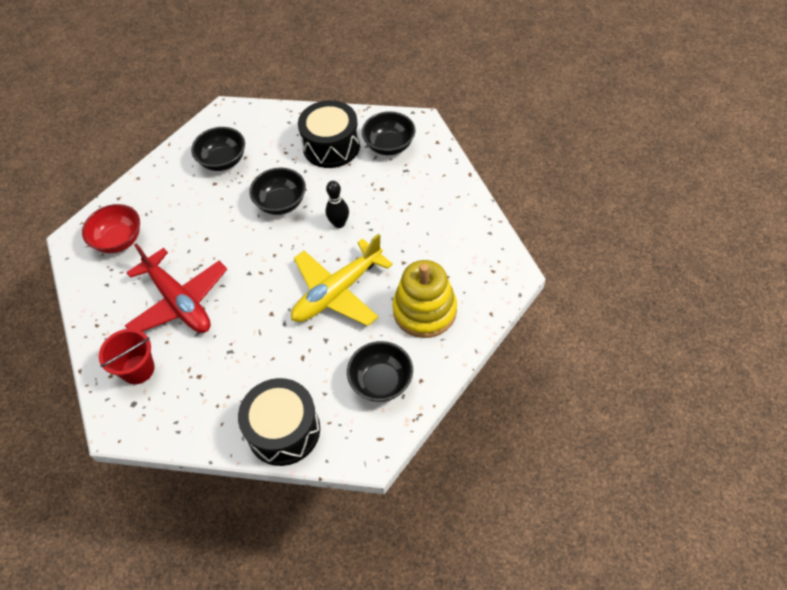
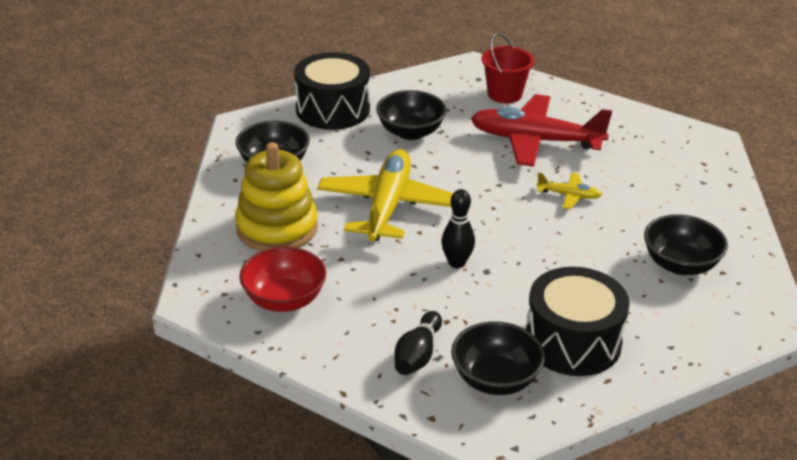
camera: 140 degrees right, 20 degrees down
red bowl [82,204,140,253] -> red bowl moved to [239,247,326,312]
black bowl [249,168,306,215] -> black bowl moved to [376,90,447,140]
none -> black bowling pin [394,311,442,375]
none -> yellow plane [536,172,602,209]

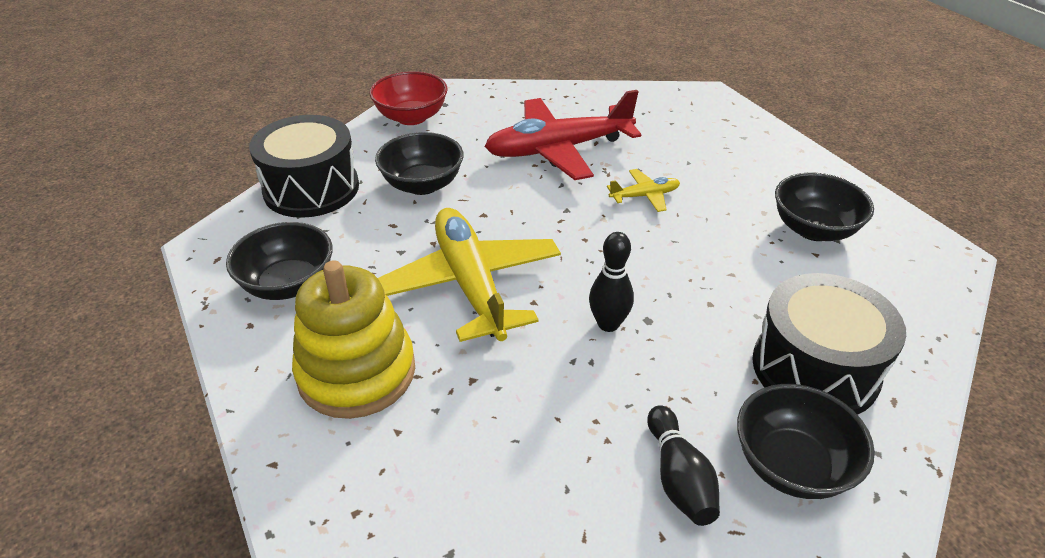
camera: 30 degrees left, 5 degrees up
red bowl [239,247,326,312] -> red bowl moved to [370,71,448,125]
red bucket [482,33,534,103] -> none

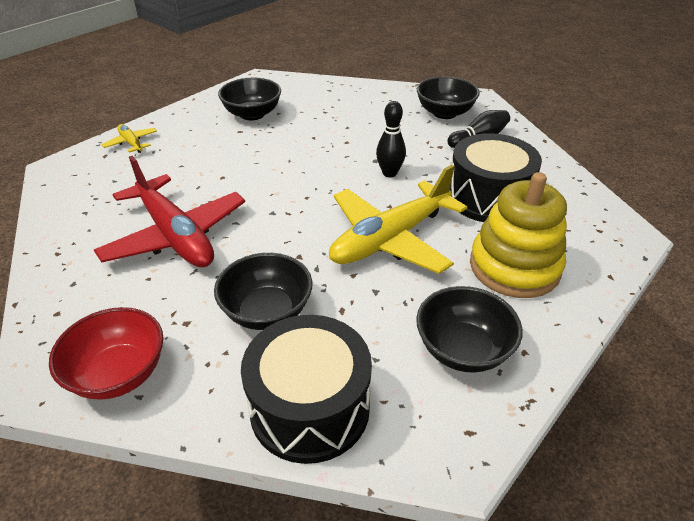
camera: 110 degrees left, 0 degrees up
yellow plane [607,169,680,212] -> yellow plane moved to [101,124,157,153]
black drum [752,273,906,415] -> black drum moved to [449,133,542,222]

